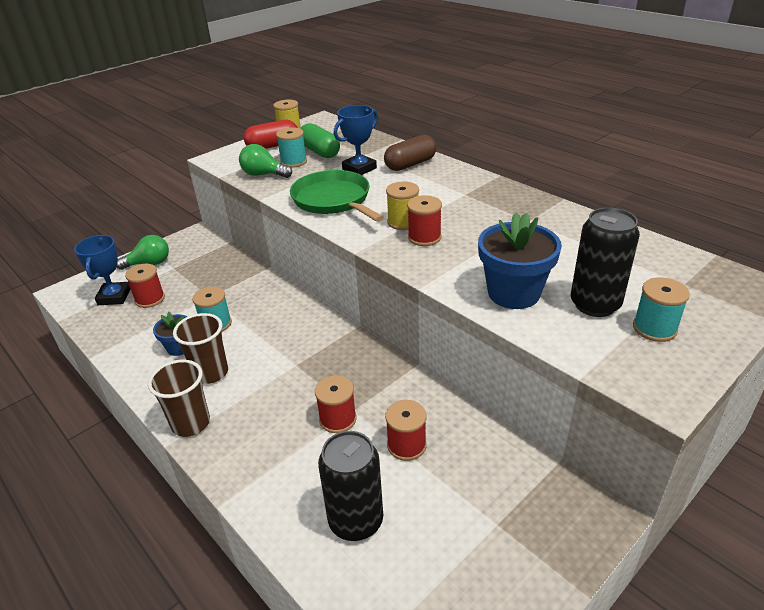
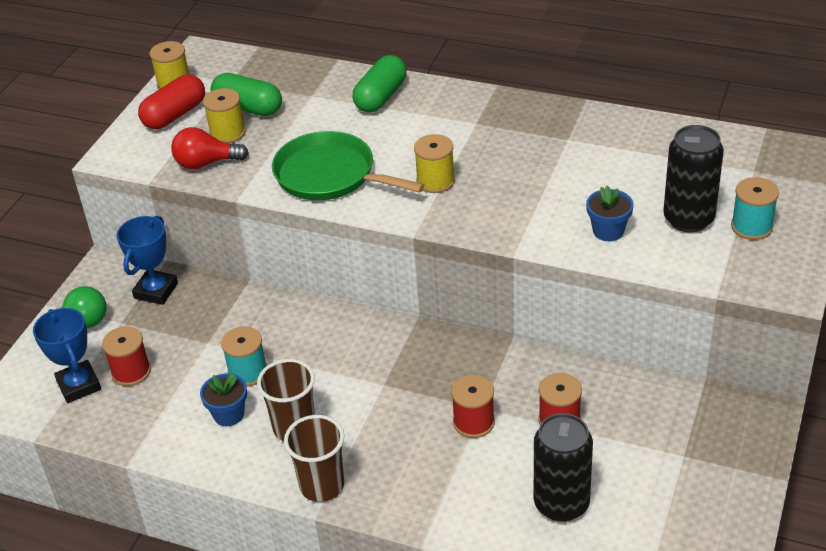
camera: 25 degrees left, 5 degrees up
green light bulb [239,144,292,178] -> red light bulb [171,127,249,169]
turquoise spool [276,127,307,168] -> yellow spool [203,88,246,143]
blue trophy [334,105,378,175] -> blue trophy moved to [117,215,178,305]
brown capsule [384,135,437,171] -> green capsule [353,55,407,113]
red spool [407,195,442,246] -> none
blue flower pot [478,213,562,309] -> blue flower pot [586,186,634,241], size x0.56

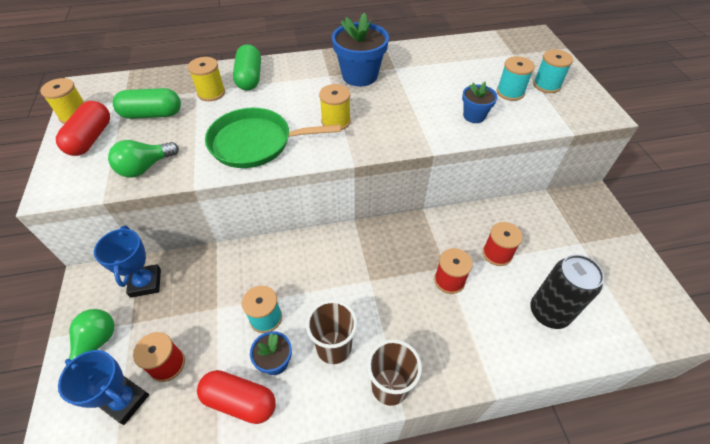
camera: 35 degrees left, 10 degrees up
red light bulb [171,127,249,169] -> green light bulb [108,140,179,178]
yellow spool [203,88,246,143] -> yellow spool moved to [188,57,225,101]
black can [663,125,724,232] -> turquoise spool [497,56,535,101]
none -> red capsule [197,370,276,424]
none -> blue flower pot [332,13,389,86]

